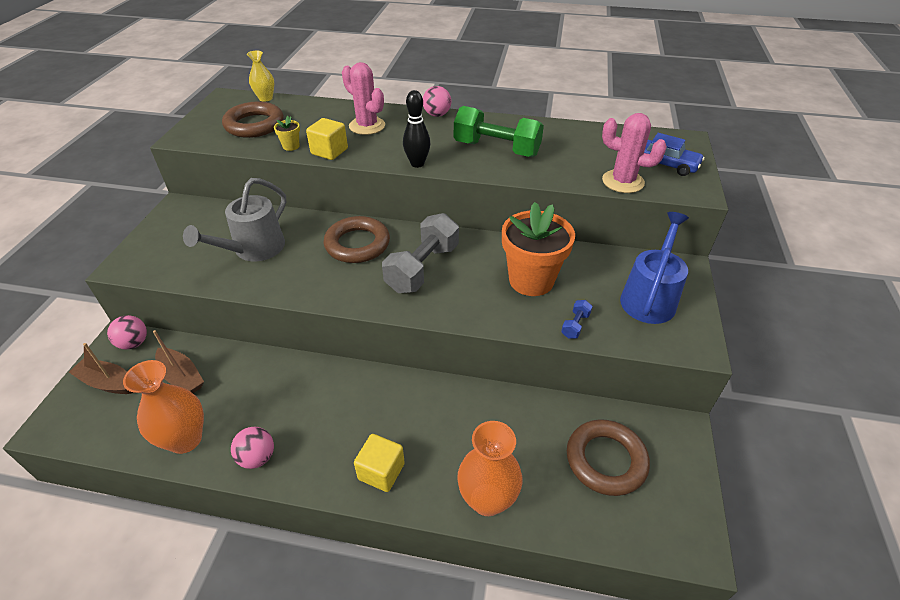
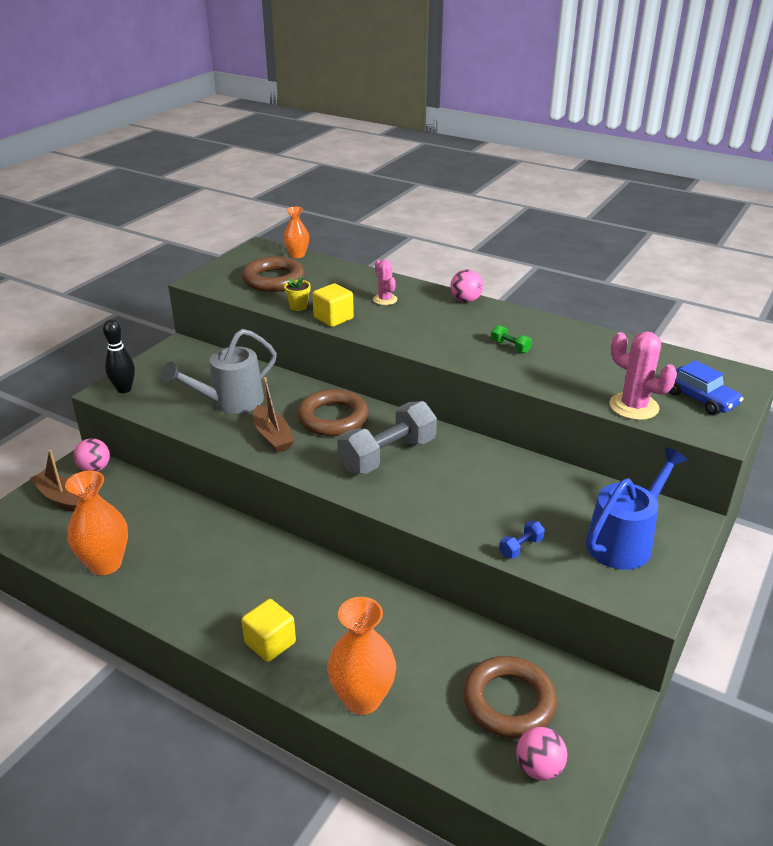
camera: 20 degrees right, 10 degrees down
brown boat [153,330,204,393] -> brown boat moved to [253,377,295,453]
pink ball [231,427,274,469] -> pink ball moved to [516,727,567,781]
yellow vase [247,50,274,102] -> orange vase [283,207,309,258]
pink cactus [342,62,385,135] -> pink cactus [373,260,398,305], size x0.62
black bowling pin [403,90,430,168] -> black bowling pin moved to [103,319,135,393]
green dumbbell [454,106,544,157] -> green dumbbell [491,325,532,353], size x0.42
orange flower pot [502,202,575,296] -> none

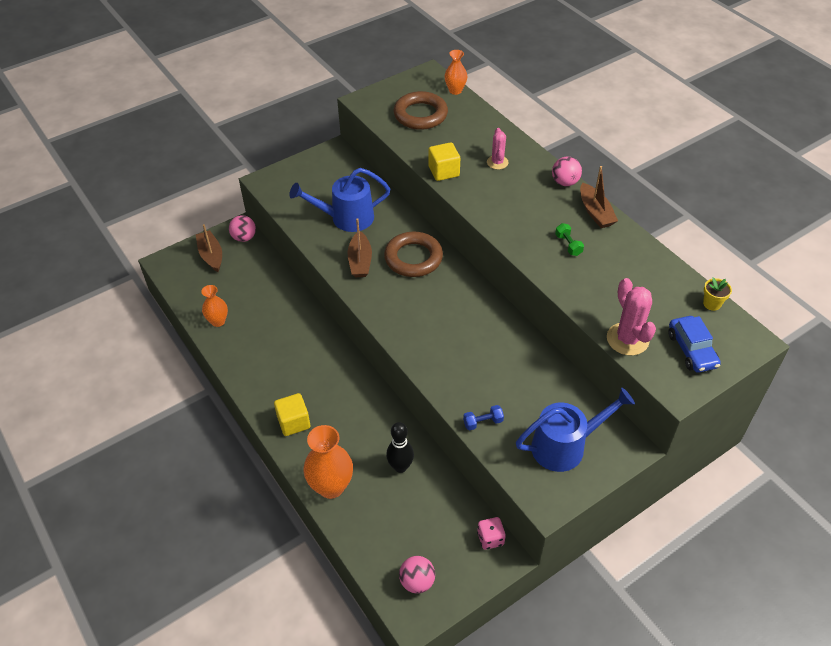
camera: 25 degrees right, 15 degrees up
orange vase [65,471,128,575] -> orange vase [201,285,228,327], size x0.60
black bowling pin [103,319,135,393] -> black bowling pin moved to [386,422,414,473]
grey watering can [162,329,277,414] -> blue watering can [289,168,391,232]
yellow flower pot [284,276,311,311] -> yellow flower pot moved to [703,278,732,311]
grey dumbbell [337,401,437,474] -> none
brown ring [463,656,557,738] -> none
none -> pink dice [477,517,506,550]
none -> brown boat [580,166,618,228]

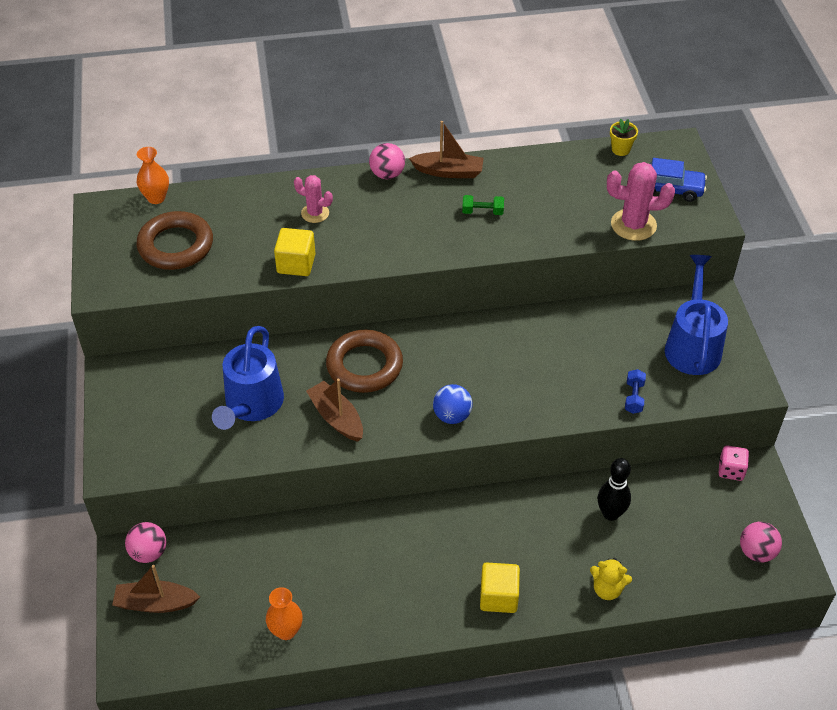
camera: 65 degrees left, 0 degrees up
orange vase [303,425,353,499] -> yellow teddy bear [590,558,632,600]
brown boat [348,218,372,277] -> brown boat turned 150 degrees counterclockwise [306,379,363,442]
none -> blue ball [433,384,473,424]

